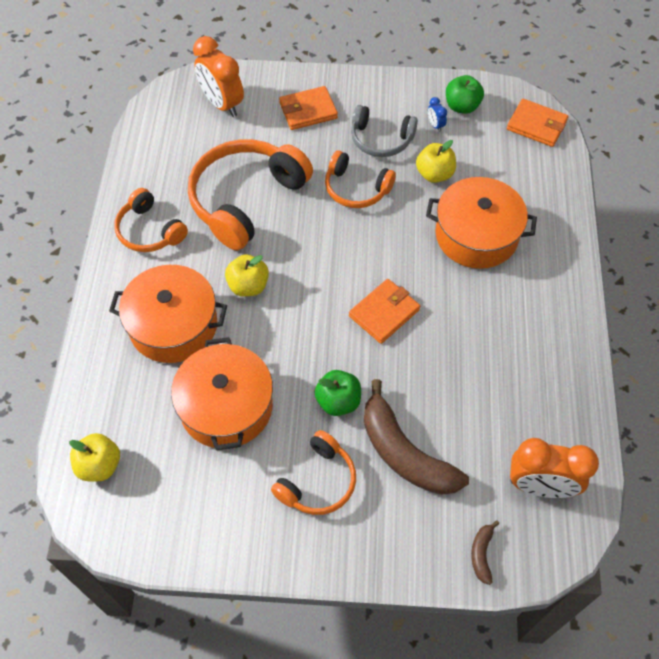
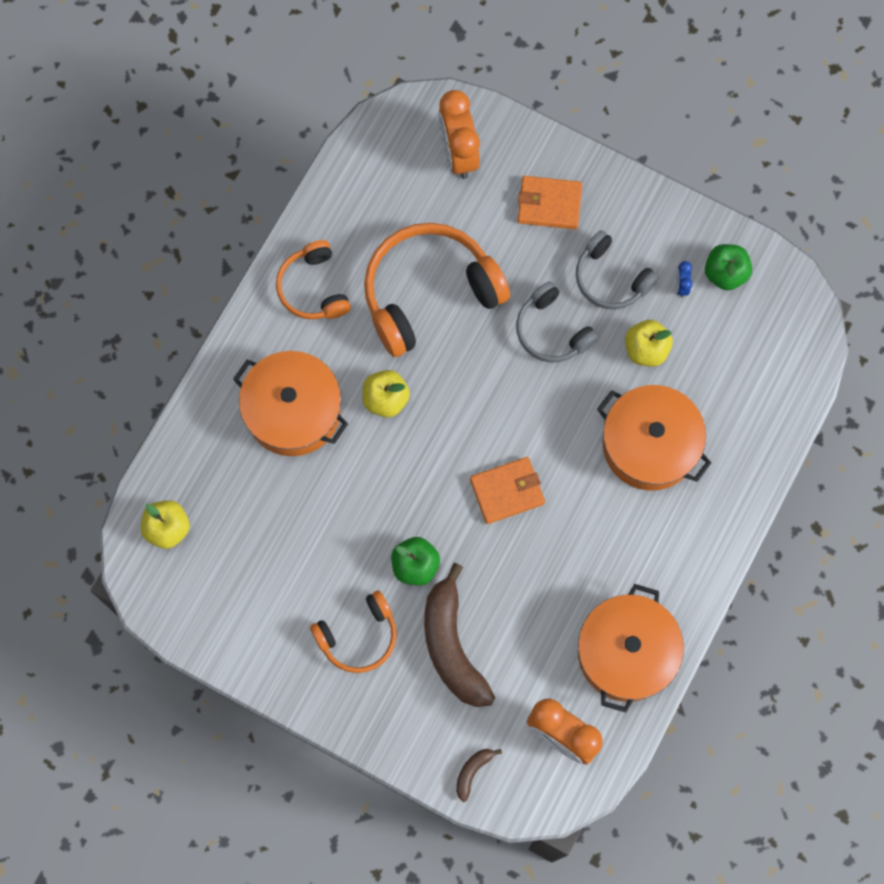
camera: 25 degrees right, 15 degrees up
orange pot [171,337,273,450] -> orange pot moved to [578,584,684,713]
orange headphones [325,150,396,208] -> grey headphones [516,281,599,362]
orange wallet [507,99,568,147] -> none

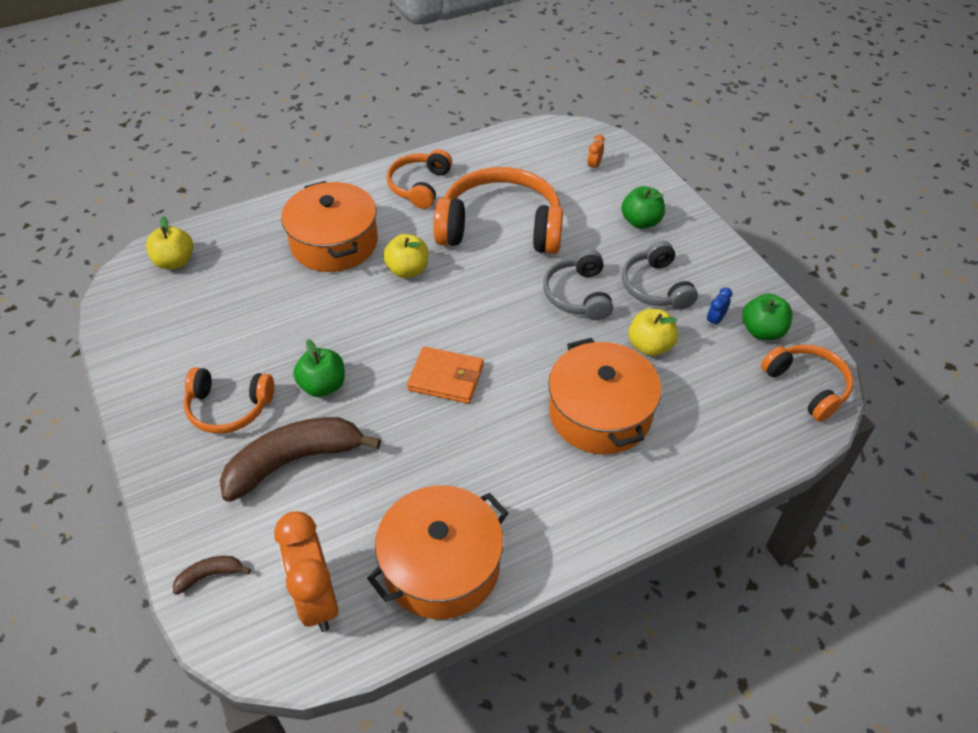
camera: 35 degrees right, 25 degrees down
brown banana [424,563,495,707] -> brown banana turned 45 degrees clockwise [220,417,381,502]
orange clock [438,90,480,179] -> orange clock [587,135,605,172], size x0.42
orange wallet [518,176,582,229] -> green apple [621,186,665,229]
none -> orange headphones [761,344,853,422]

